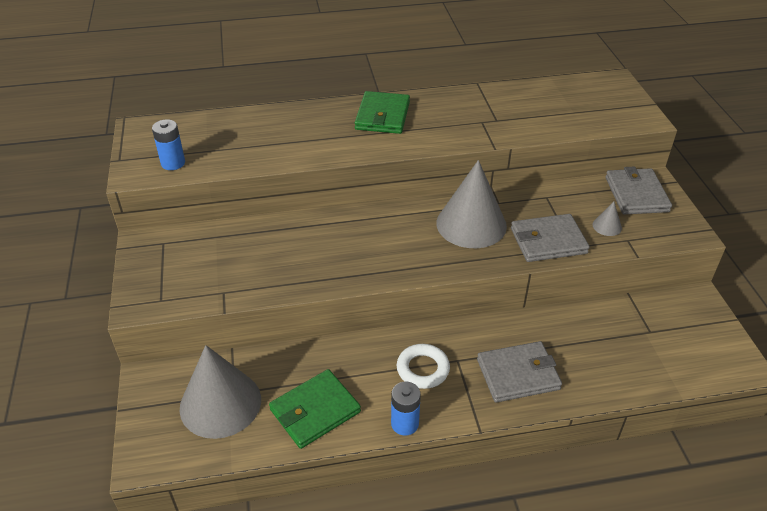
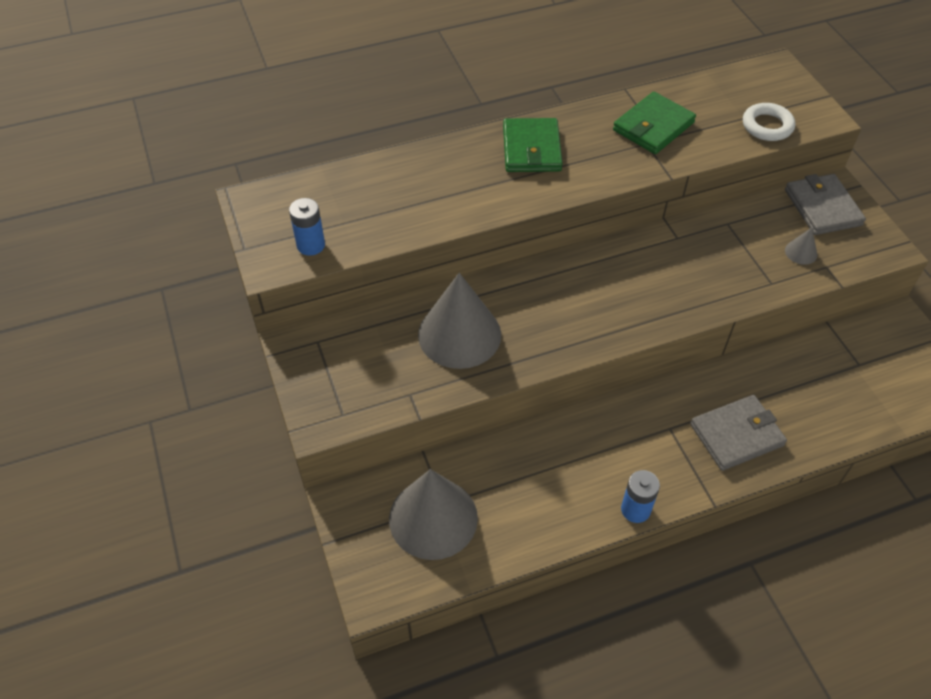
camera: 10 degrees left, 10 degrees up
green wallet [269,369,361,449] -> green wallet moved to [613,92,696,154]
white ring [397,344,450,389] -> white ring moved to [743,103,795,141]
grey cone [436,160,507,248] -> grey cone moved to [418,273,501,369]
grey wallet [511,214,590,262] -> none

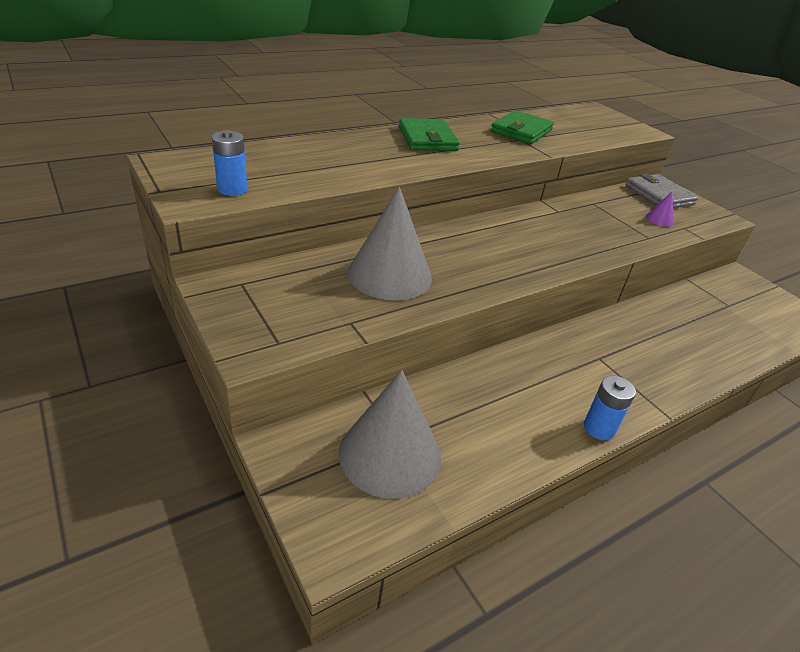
camera: 15 degrees left, 15 degrees down
grey wallet [690,395,787,471] -> none
white ring [743,103,795,141] -> none
grey cone [785,228,817,265] -> purple cone [646,192,674,226]

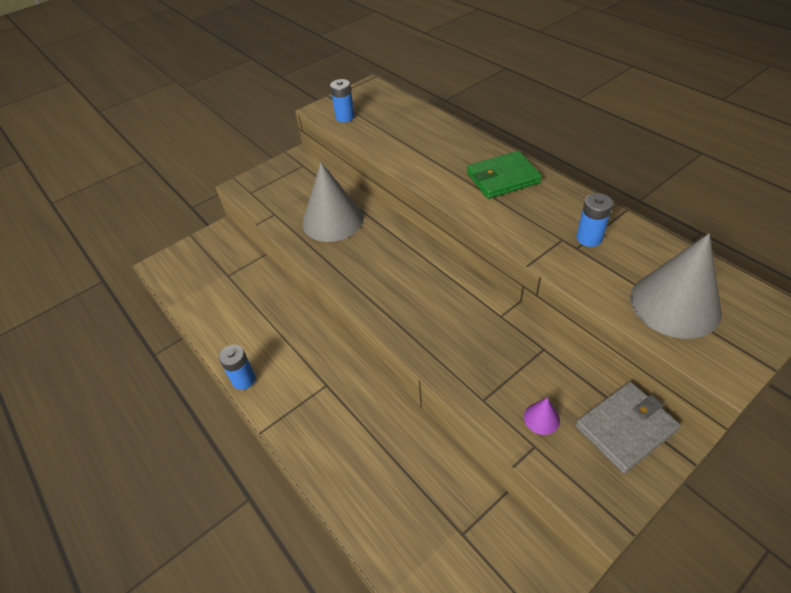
camera: 90 degrees right, 10 degrees up
grey cone [339,370,441,499] -> grey cone moved to [630,233,722,339]
green wallet [490,110,554,144] -> blue battery [576,193,613,247]

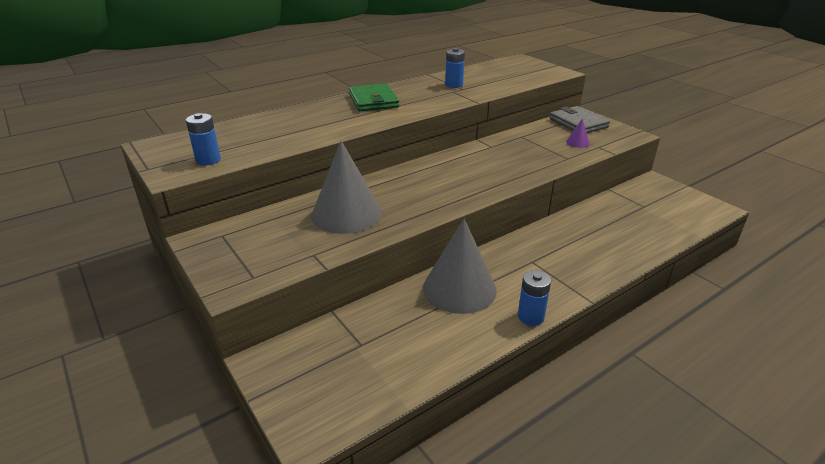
camera: 90 degrees left, 15 degrees down
grey cone [630,233,722,339] -> grey cone moved to [423,219,497,314]

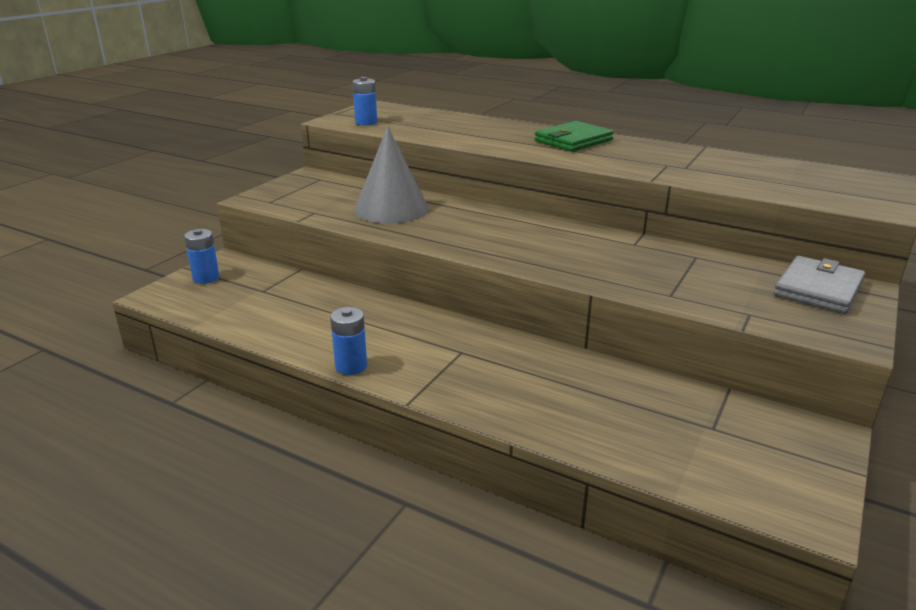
camera: 65 degrees right, 5 degrees down
grey cone [423,219,497,314] -> none
blue battery [445,48,465,88] -> blue battery moved to [184,229,220,284]
purple cone [566,118,590,148] -> none

